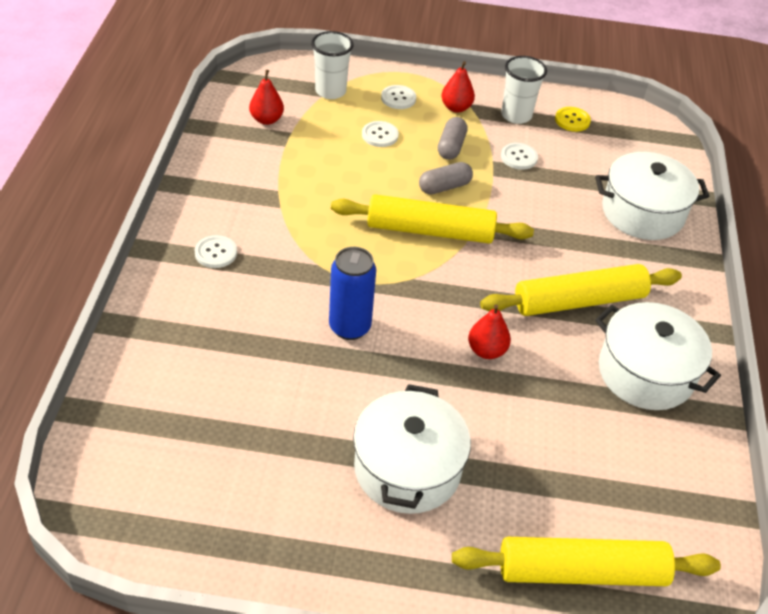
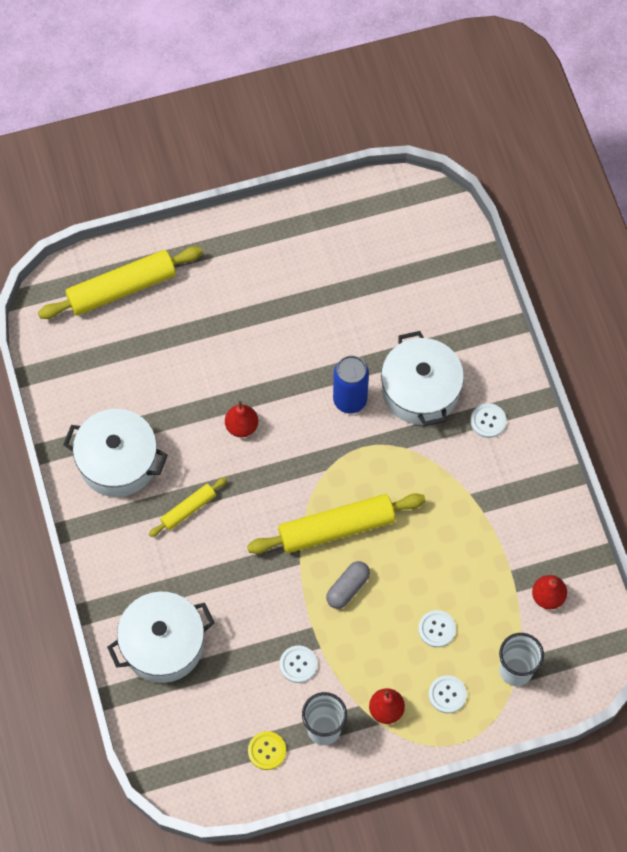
camera: 160 degrees right, 20 degrees up
white pot [353,384,471,514] -> white pot moved to [381,331,464,426]
grey capsule [438,117,468,160] -> none
yellow rolling pin [480,264,682,316] -> yellow rolling pin [149,477,227,537], size x0.52

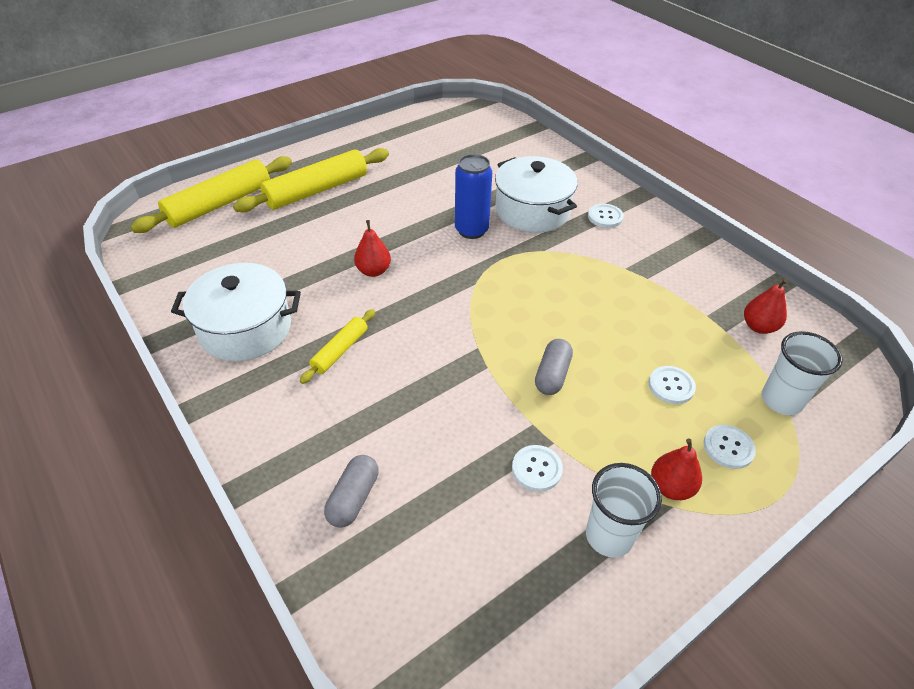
camera: 20 degrees left, 20 degrees down
white pot [107,591,214,683] -> grey capsule [324,455,379,528]
yellow rolling pin [247,493,426,554] -> yellow rolling pin moved to [233,148,389,213]
yellow button [248,731,286,770] -> none

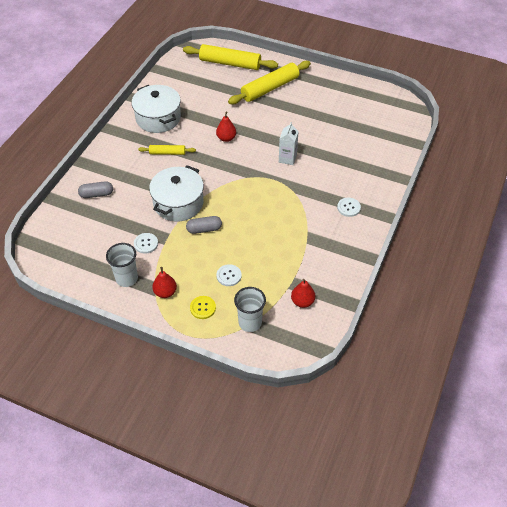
camera: 60 degrees right, 5 degrees up
yellow rolling pin [233,148,389,213] -> yellow rolling pin turned 60 degrees counterclockwise [228,61,311,104]
blue can [455,154,492,239] -> white carton [279,122,299,165]
white pot [495,156,578,233] -> white pot moved to [149,165,204,221]
white button [704,425,756,469] -> yellow button [190,296,216,319]

